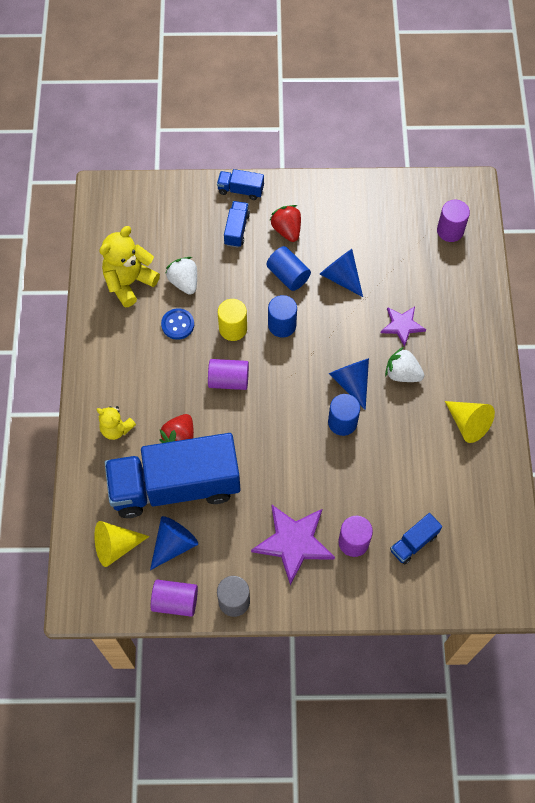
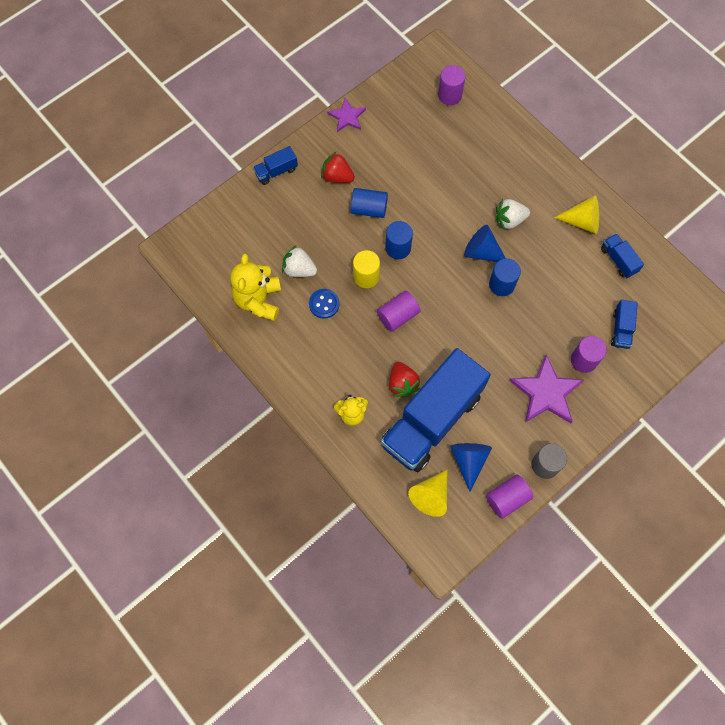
camera: 40 degrees left, 5 degrees up
blue truck [224,201,250,248] -> blue truck moved to [601,234,644,278]
blue cone [320,249,363,297] -> none
purple star [381,306,426,347] -> purple star moved to [327,98,366,132]

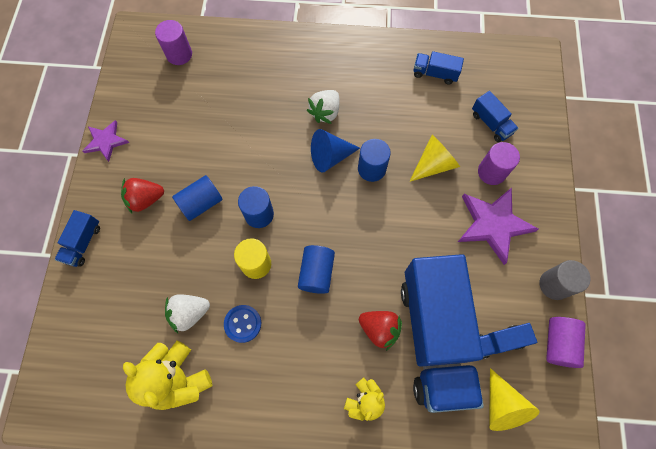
camera: 45 degrees left, 0 degrees up
purple cylinder [377,291,420,332] -> blue cylinder [298,245,335,294]
blue cone [450,443,492,492] -> blue truck [479,323,537,359]
yellow cone [554,196,599,234] -> yellow cone moved to [409,135,460,182]

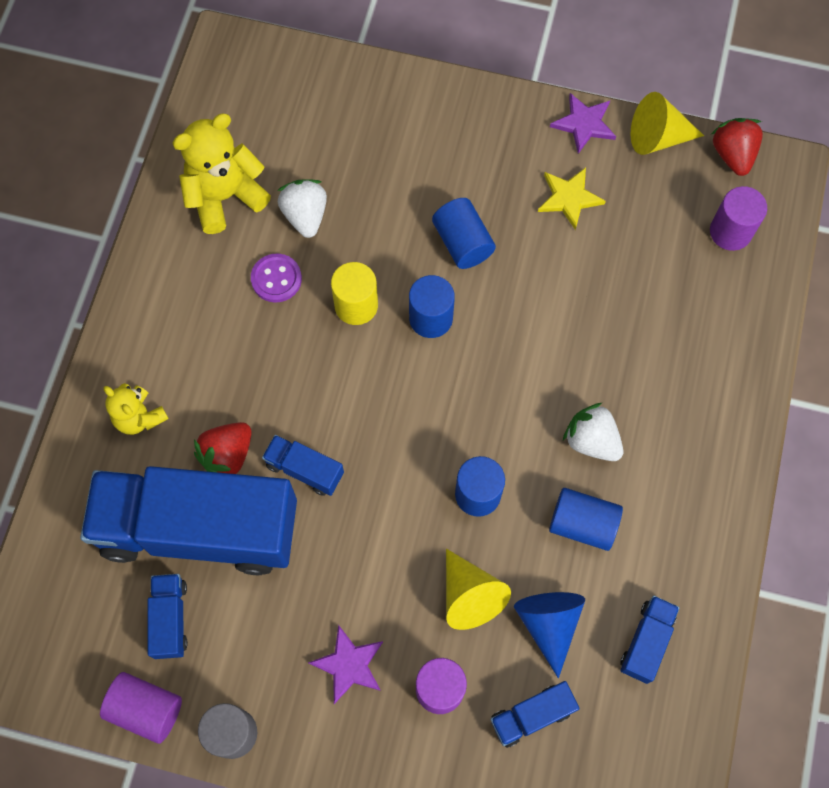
camera: 100 degrees right, 0 degrees up
blue truck [55,210,100,267] -> blue truck moved to [262,435,344,496]
red strawberry [121,178,164,213] -> red strawberry moved to [710,118,763,176]
blue button [224,305,261,343] -> purple button [251,254,302,303]
blue cylinder [298,245,335,294] -> blue cylinder moved to [549,488,623,551]
blue cone [311,129,360,172] -> blue cone moved to [514,592,585,678]
purple star [458,188,539,265] -> purple star [308,625,383,704], size x0.60
yellow cone [489,368,539,431] -> yellow cone moved to [631,92,704,155]
none -> yellow star [538,168,606,230]

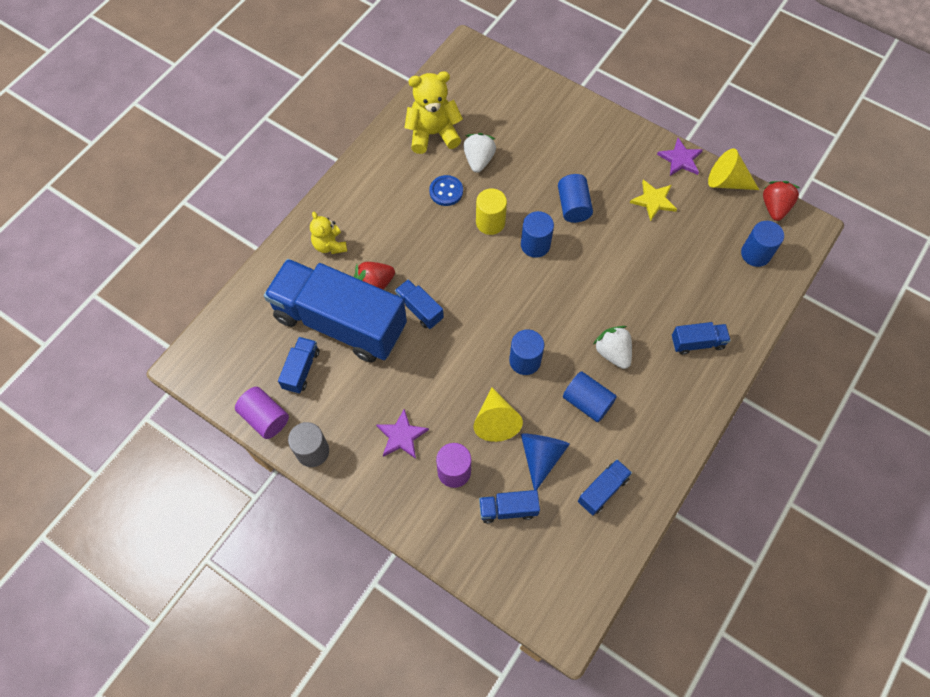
camera: 20 degrees right, 5 degrees down
purple button [251,254,302,303] -> blue button [429,175,463,206]
purple cylinder [710,186,767,251] -> blue cylinder [741,221,784,267]
none -> blue truck [672,322,731,355]

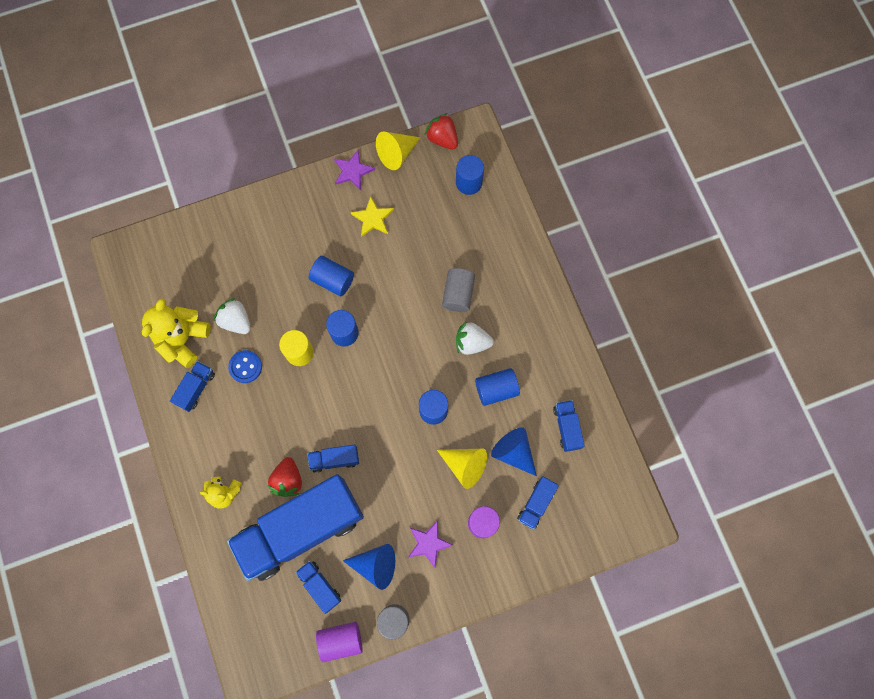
camera: 55 degrees left, 10 degrees up
blue truck [672,322,731,355] -> blue truck moved to [170,361,215,412]
none -> blue cone [343,544,395,590]
none -> grey cylinder [442,268,475,312]

